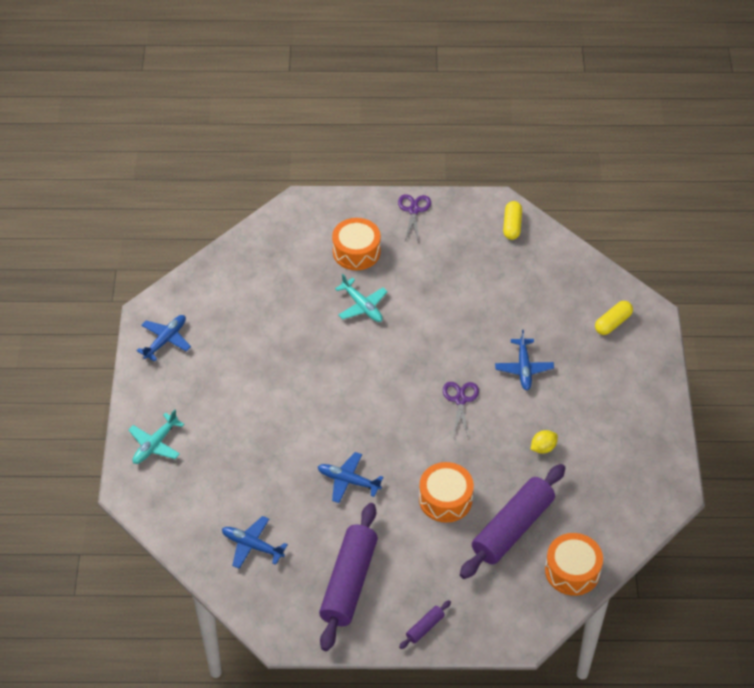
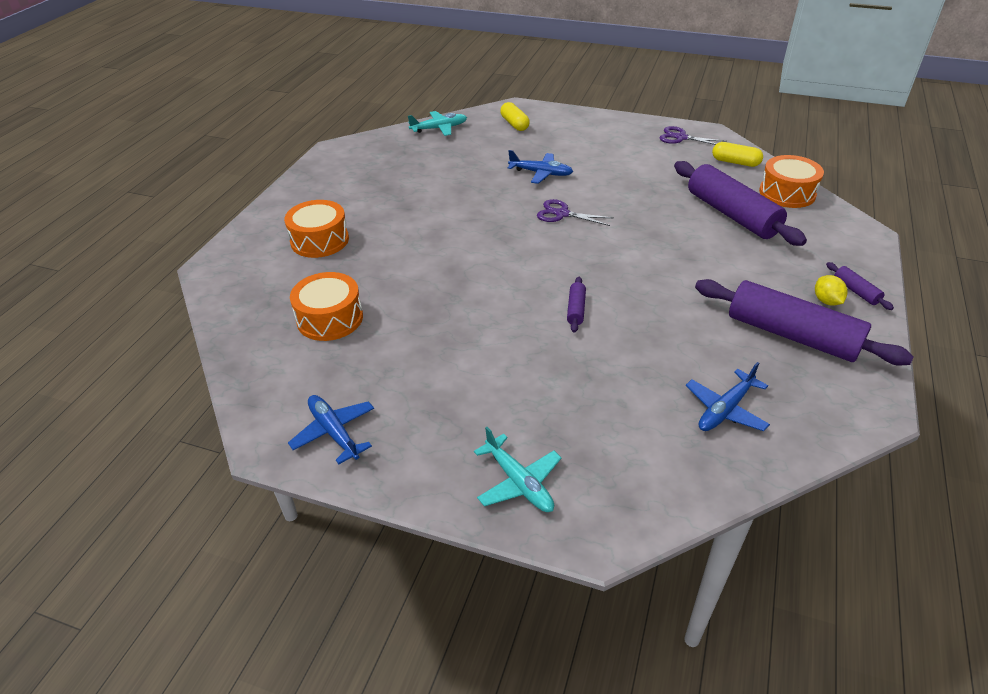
camera: 70 degrees left, 10 degrees down
blue plane [318,452,383,503] -> none
turquoise plane [335,274,388,322] -> turquoise plane moved to [408,111,467,136]
purple scissors [398,194,431,243] -> purple scissors moved to [660,126,727,145]
orange drum [419,462,474,523] -> orange drum moved to [290,272,363,341]
yellow capsule [503,201,522,240] -> yellow capsule moved to [712,142,763,167]
yellow lemon [531,430,558,454] -> yellow lemon moved to [815,275,848,306]
none -> purple rolling pin [567,277,586,333]

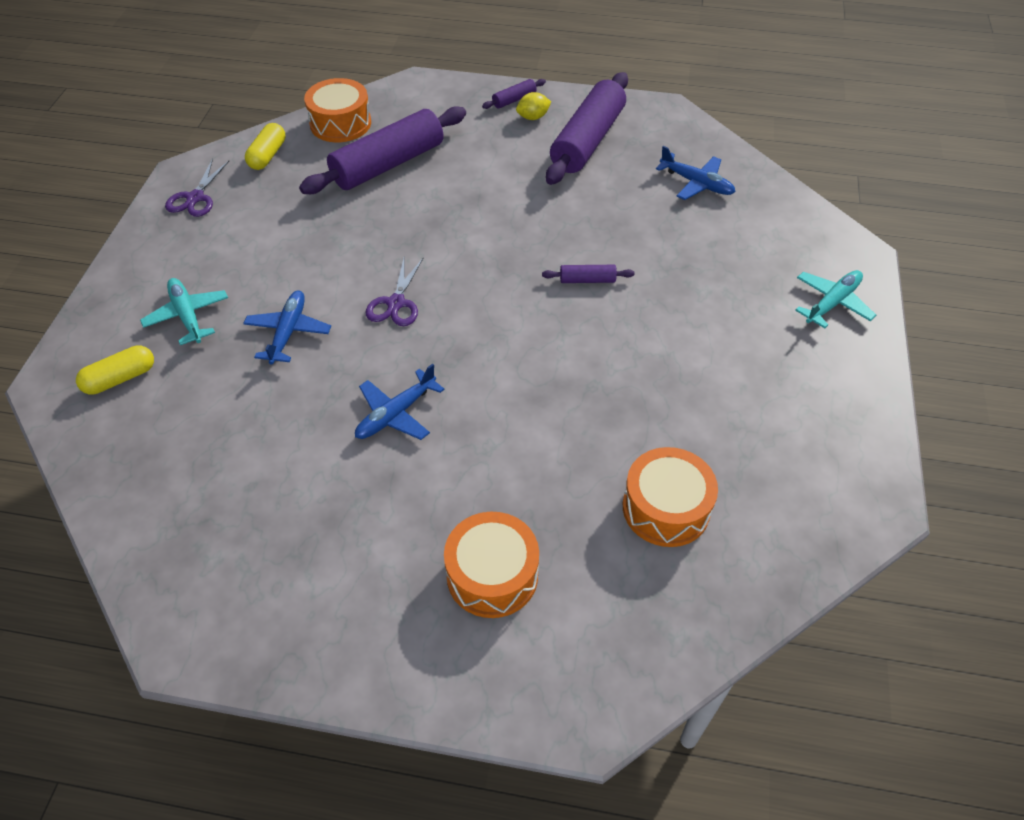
camera: 100 degrees left, 10 degrees up
blue plane [288,395,374,464] -> blue plane moved to [355,364,445,440]
turquoise plane [408,111,467,136] -> turquoise plane moved to [140,278,228,345]

